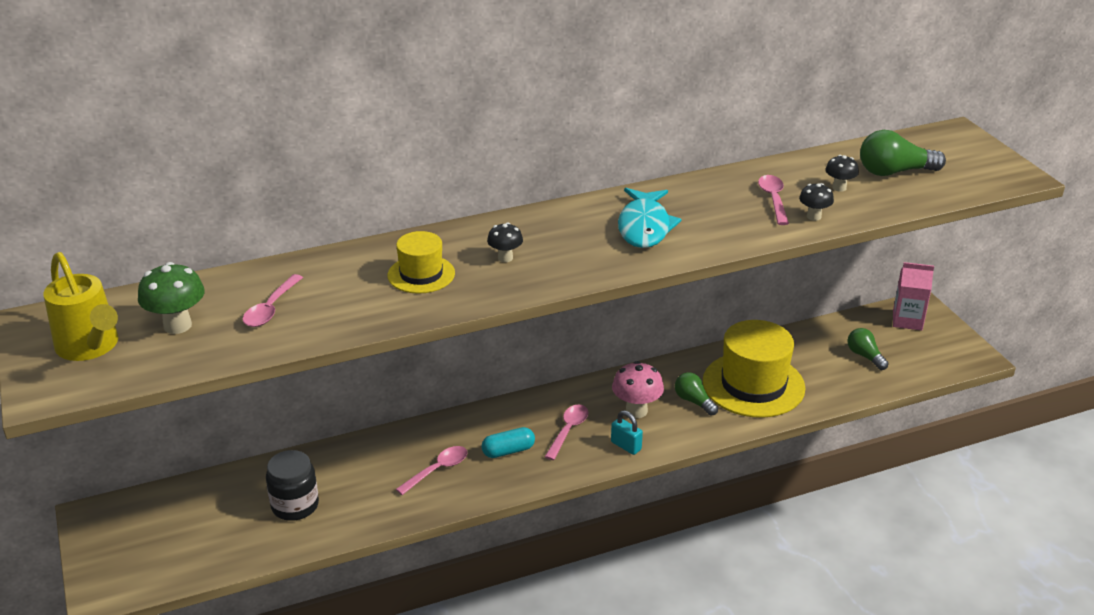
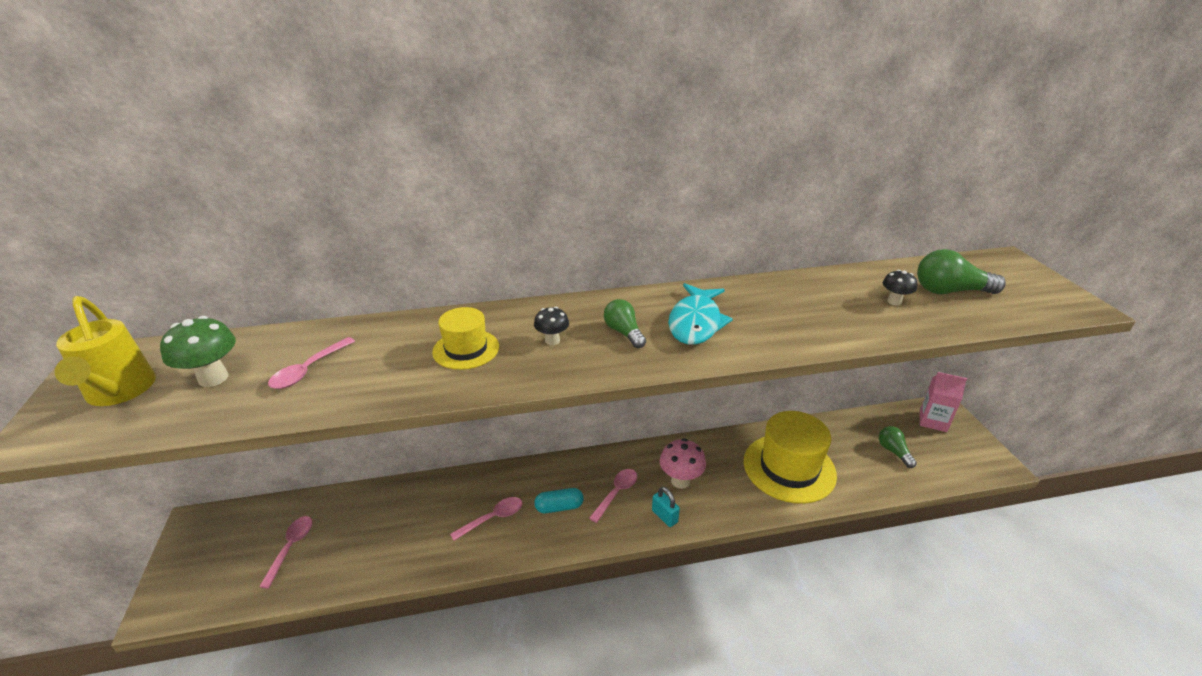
camera: 10 degrees right, 0 degrees up
black jar [266,450,319,521] -> none
green light bulb [675,372,718,416] -> green light bulb moved to [604,299,646,348]
pink spoon [758,175,789,225] -> pink spoon moved to [259,516,313,589]
black mushroom [799,183,834,221] -> none

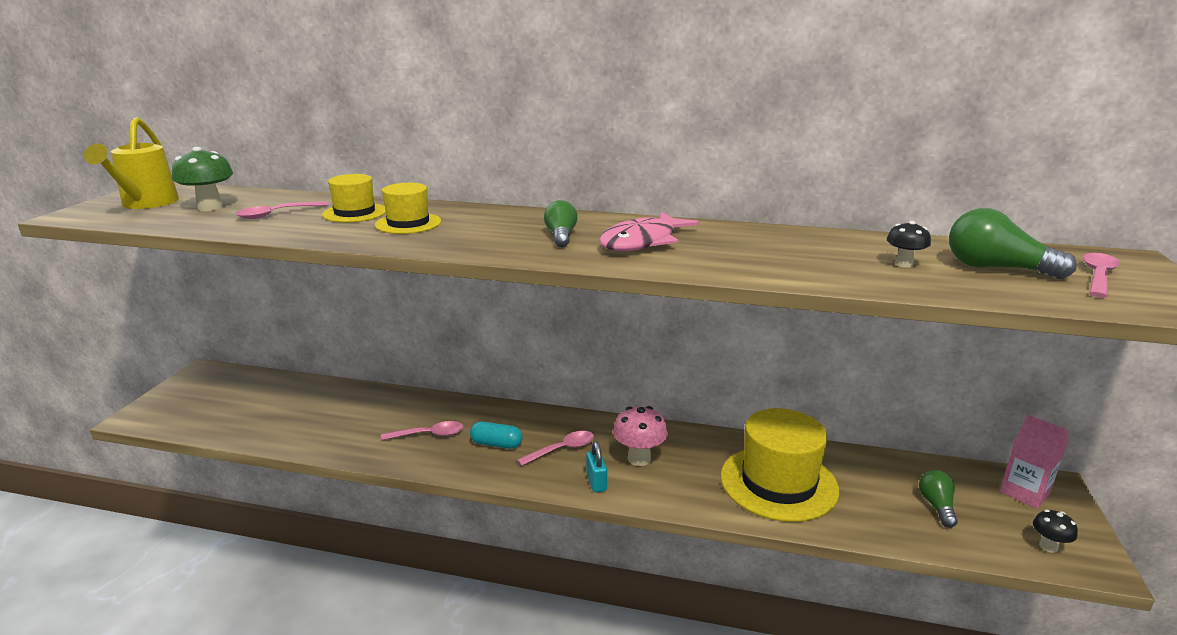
camera: 25 degrees right, 10 degrees down
pink spoon [259,516,313,589] -> pink spoon moved to [1083,253,1120,298]
black mushroom [534,307,569,345] -> black mushroom moved to [1033,509,1078,553]
turquoise fish [668,283,733,345] -> pink fish [599,212,699,251]
none -> yellow hat [322,174,386,223]

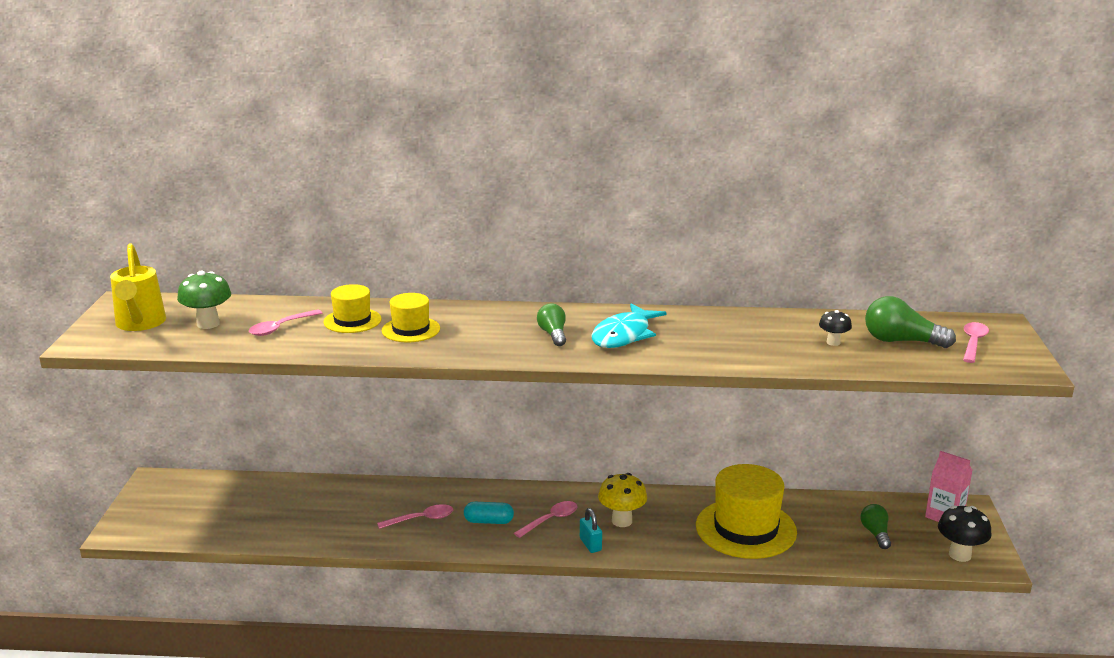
camera: 10 degrees left, 0 degrees up
pink fish [599,212,699,251] -> turquoise fish [592,304,667,348]
pink mushroom [613,406,668,466] -> yellow mushroom [598,473,647,527]
black mushroom [1033,509,1078,553] -> black mushroom [938,505,992,562], size x1.67

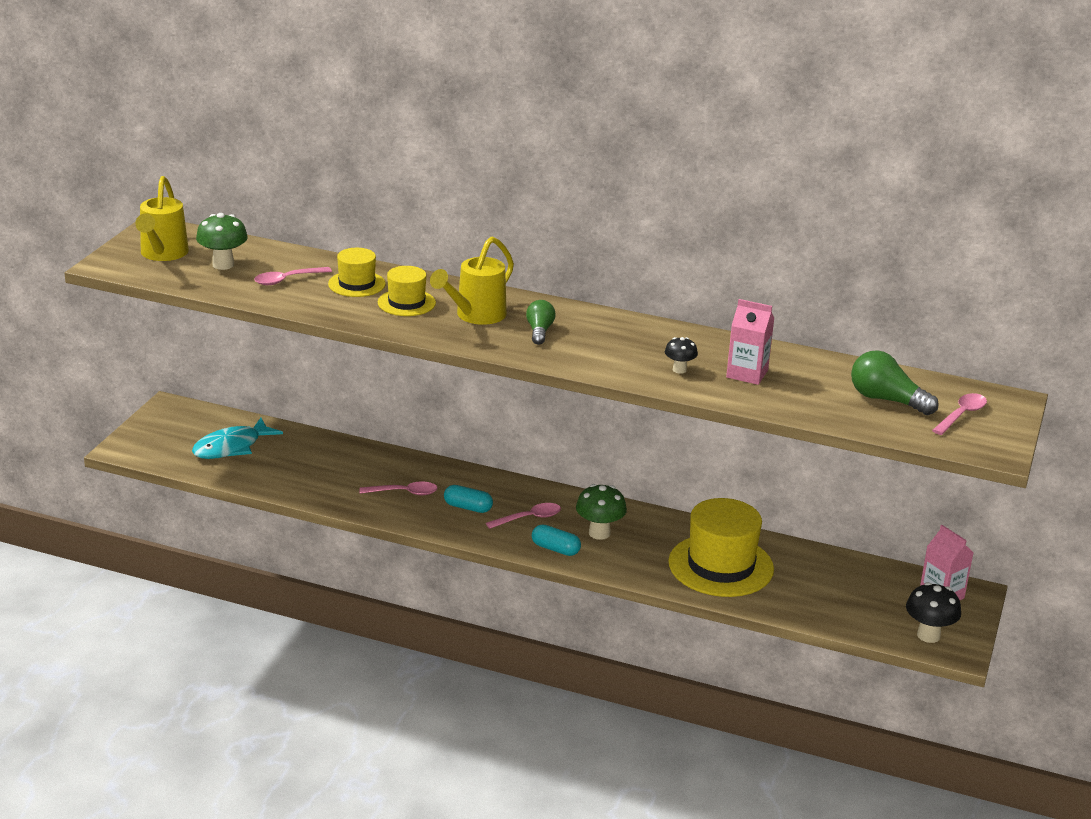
camera: 15 degrees right, 5 degrees up
turquoise padlock [580,508,602,553] -> turquoise capsule [532,524,581,556]
turquoise fish [592,304,667,348] -> turquoise fish moved to [192,418,283,459]
yellow mushroom [598,473,647,527] -> green mushroom [576,484,627,540]
black mushroom [819,310,852,346] -> black mushroom moved to [665,337,698,374]
green light bulb [860,504,891,549] -> none
none -> yellow watering can [430,236,514,325]
none -> pink carton [726,299,775,385]

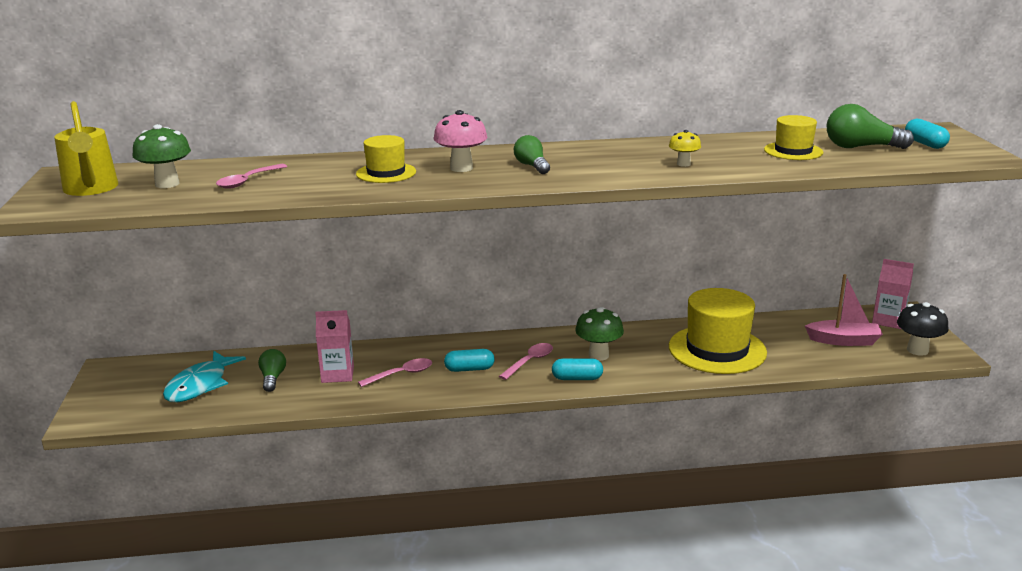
camera: 25 degrees left, 5 degrees down
yellow hat [328,248,386,297] -> yellow hat moved to [764,115,823,160]
yellow watering can [430,236,514,325] -> pink mushroom [433,110,487,172]
black mushroom [665,337,698,374] -> yellow mushroom [669,130,701,167]
pink carton [726,299,775,385] -> pink carton moved to [315,310,354,383]
pink spoon [932,393,987,435] -> turquoise capsule [905,119,950,149]
none -> green light bulb [258,349,286,392]
none -> pink boat [805,274,883,346]

